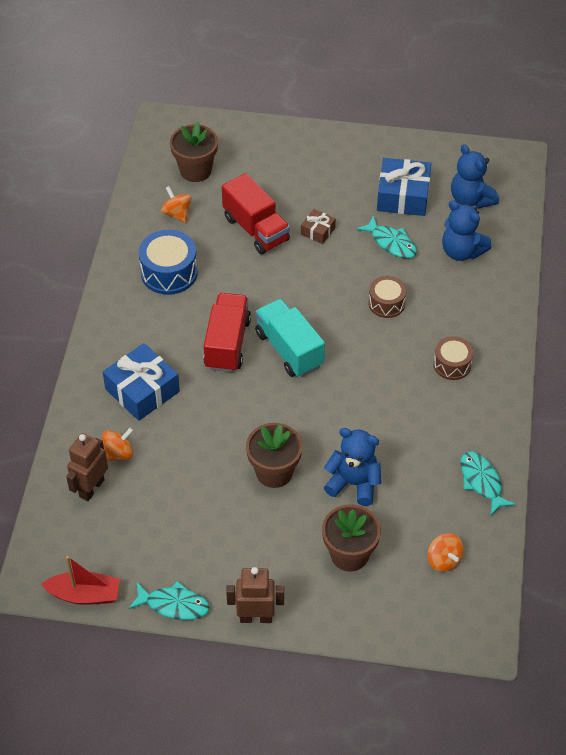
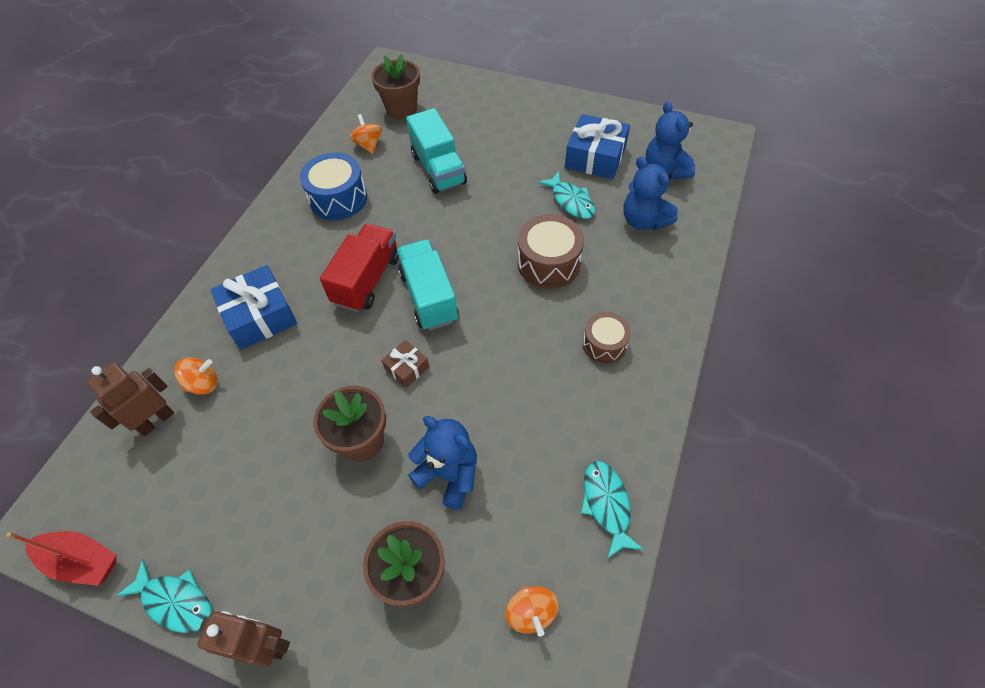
camera: 15 degrees right, 5 degrees up
red truck [222,173,290,254] -> turquoise truck [406,108,467,194]
brown gift [301,209,336,244] -> brown gift moved to [381,340,429,388]
brown drum [368,276,407,318] -> brown drum [518,214,584,289], size x1.57

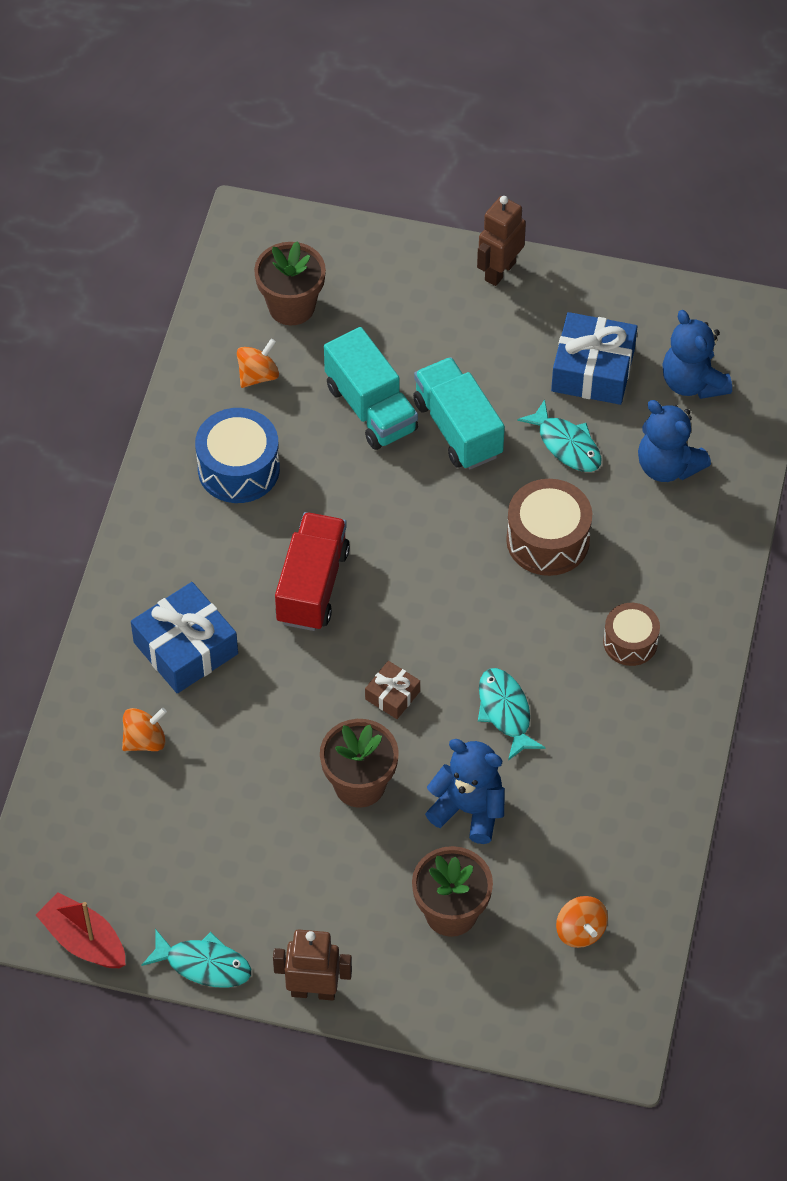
camera: 10 degrees left, 0 degrees up
red boat [6,531,117,586] -> red boat turned 150 degrees counterclockwise [36,892,126,968]
brown robot [87,362,174,436] -> brown robot moved to [477,196,526,286]
orange spinning top [350,114,382,154] -> orange spinning top turned 75 degrees clockwise [237,339,279,388]
turquoise truck [397,239,459,331] -> turquoise truck moved to [413,357,505,469]
turquoise fish [581,461,644,559] -> turquoise fish moved to [478,668,546,761]

